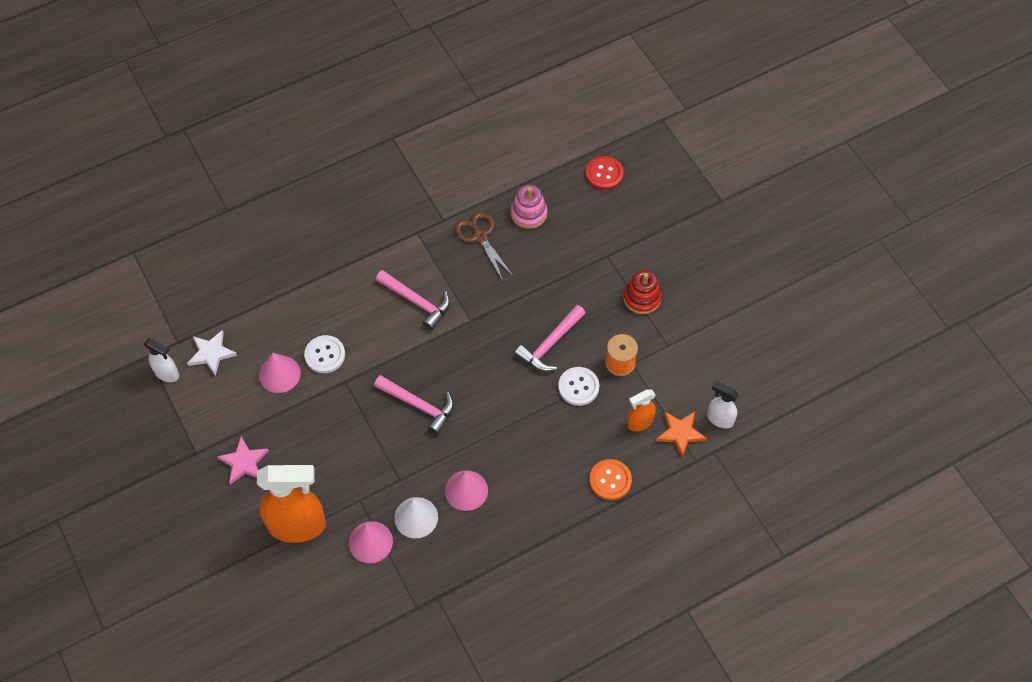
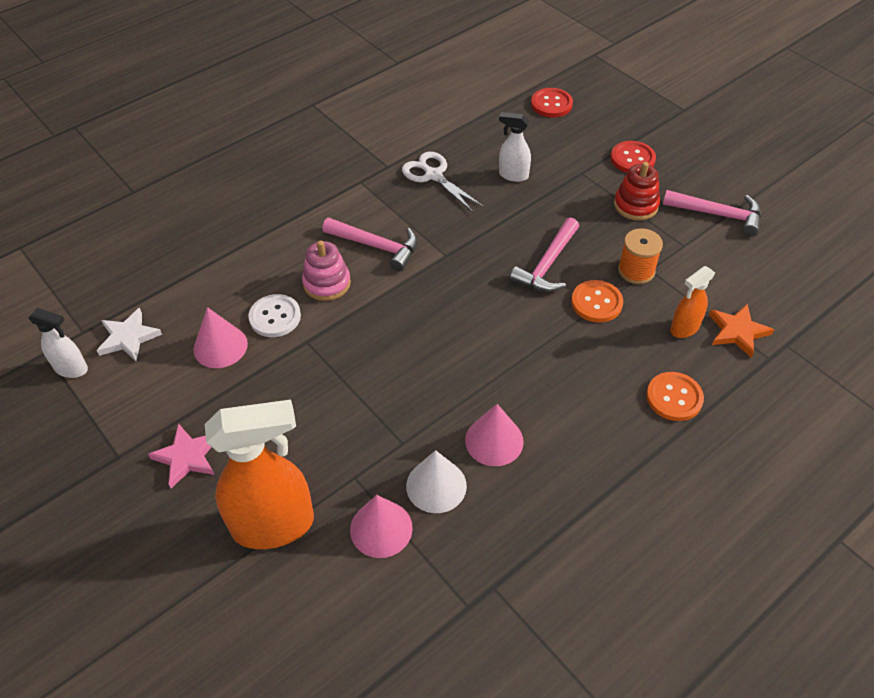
camera: 10 degrees left, 10 degrees down
pink hammer [374,375,454,435] -> pink hammer moved to [663,190,761,237]
brown scissors [454,211,513,281] -> white scissors [402,152,484,212]
pink stacking toy [511,185,547,229] -> pink stacking toy moved to [302,240,351,301]
white button [558,367,599,406] -> orange button [571,280,623,323]
white spray bottle [707,381,738,428] -> white spray bottle moved to [499,112,531,182]
none -> red button [611,141,656,173]

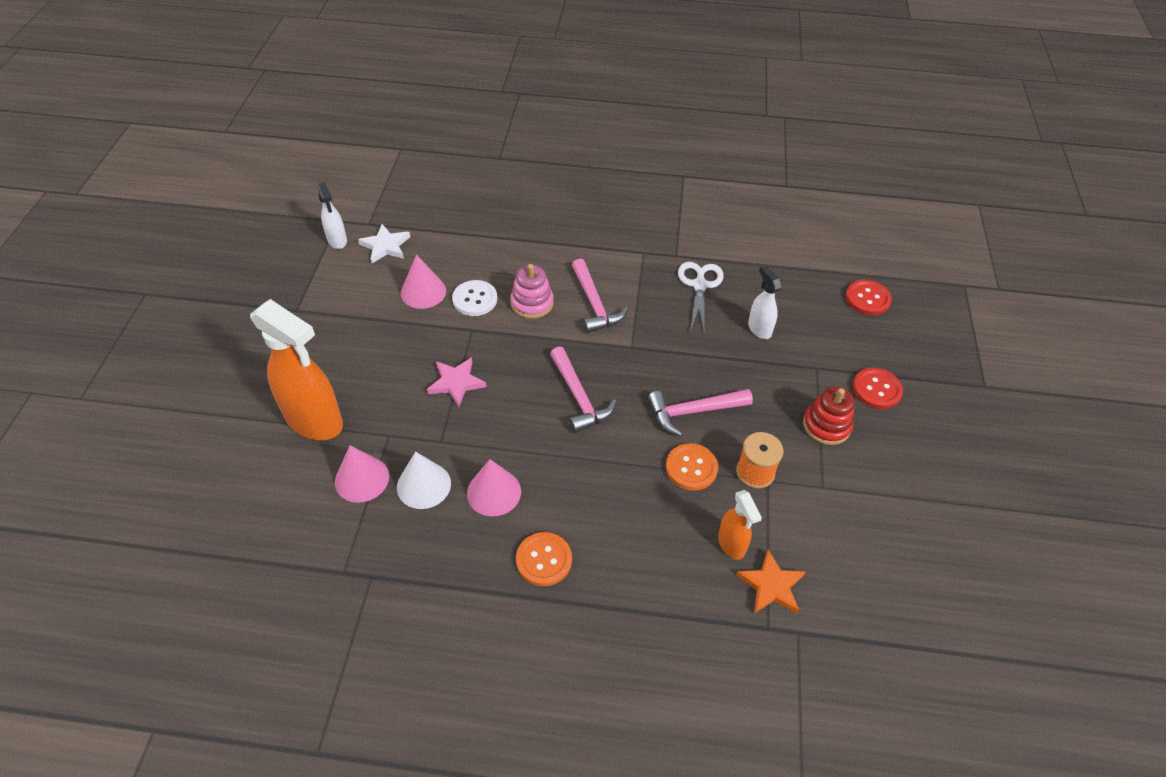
camera: 45 degrees right, 0 degrees up
pink star [148,424,214,488] -> pink star moved to [427,357,487,407]
orange button [646,372,704,421] -> orange button moved to [516,532,572,586]
pink hammer [663,190,761,237] -> pink hammer moved to [550,346,617,433]
orange spray bottle [670,266,715,338] -> orange spray bottle turned 120 degrees counterclockwise [718,490,762,560]

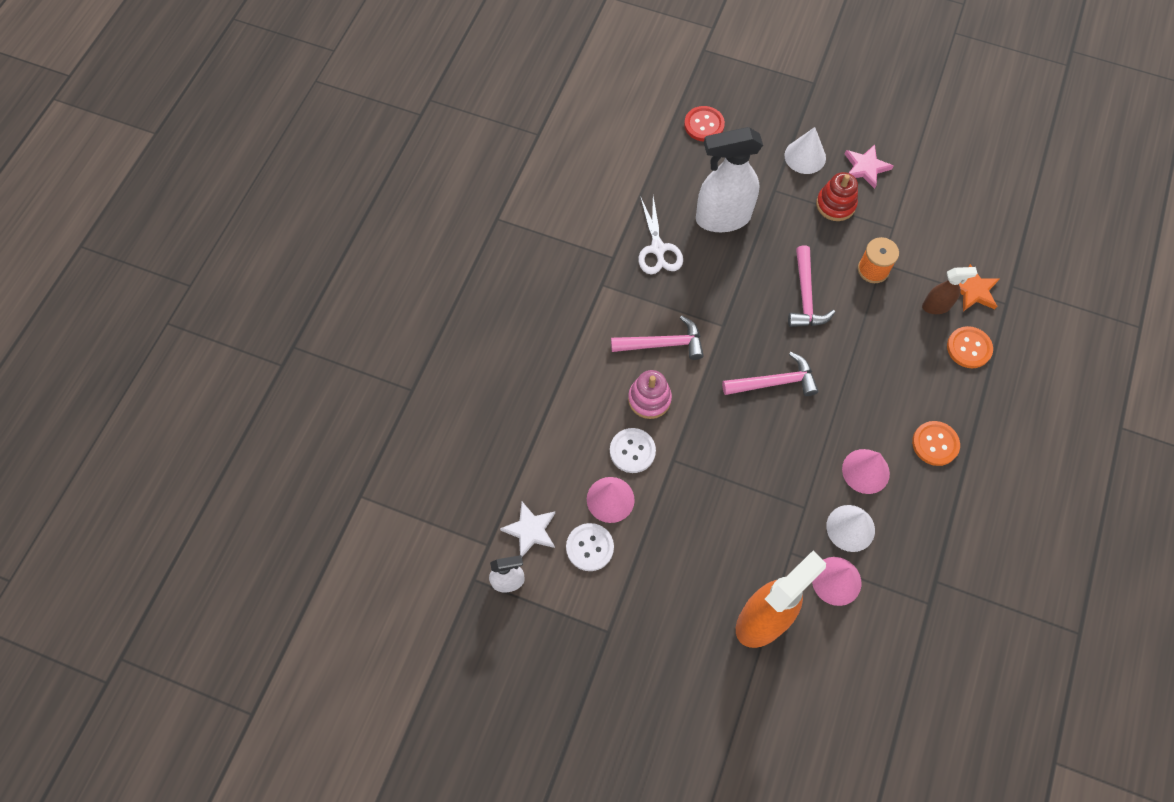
camera: 75 degrees left, 15 degrees up
pink star [427,357,487,407] -> pink star moved to [845,144,894,189]
orange button [666,443,718,491] -> orange button moved to [947,326,993,368]
white scissors [678,262,724,334] -> white scissors turned 120 degrees counterclockwise [638,196,683,274]
orange spray bottle [718,490,762,560] -> brown spray bottle [922,267,977,314]
white spray bottle [748,265,782,339] -> white spray bottle [696,127,763,232], size x1.98
red button [853,368,903,409] -> white cone [784,127,826,174]
none -> white button [566,523,614,571]

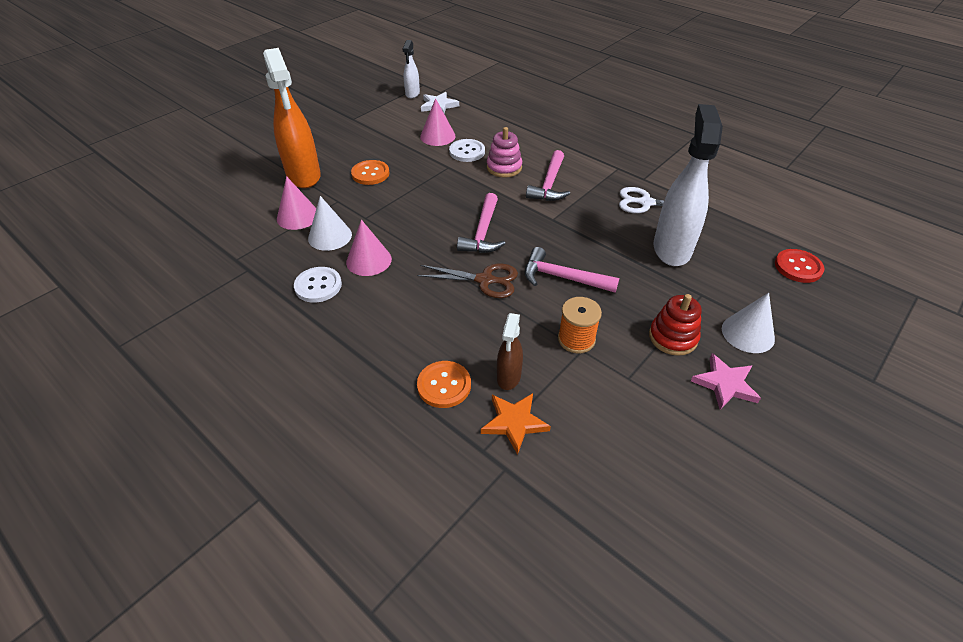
camera: 110 degrees right, 20 degrees down
white button [566,523,614,571] -> white button moved to [294,267,342,303]
orange button [912,421,960,466] -> orange button moved to [351,160,390,185]
none -> brown scissors [417,264,518,298]

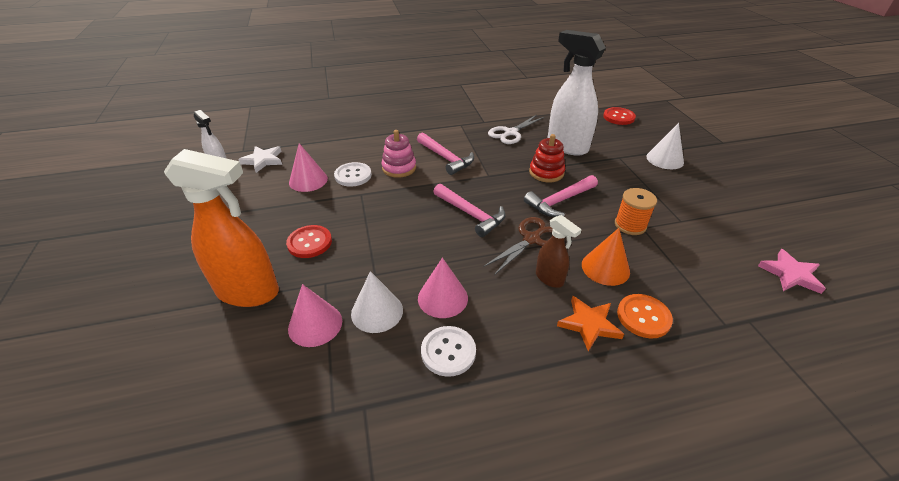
camera: 55 degrees left, 5 degrees down
orange button [351,160,390,185] -> red button [286,225,332,258]
orange star [481,393,551,455] -> orange star moved to [557,296,624,351]
brown spray bottle [497,313,523,390] -> brown spray bottle moved to [536,215,582,288]
red stacking toy [649,294,702,356] -> red stacking toy moved to [529,134,565,182]
pink star [691,353,761,410] -> pink star moved to [758,249,826,294]
none -> orange cone [582,228,630,286]

